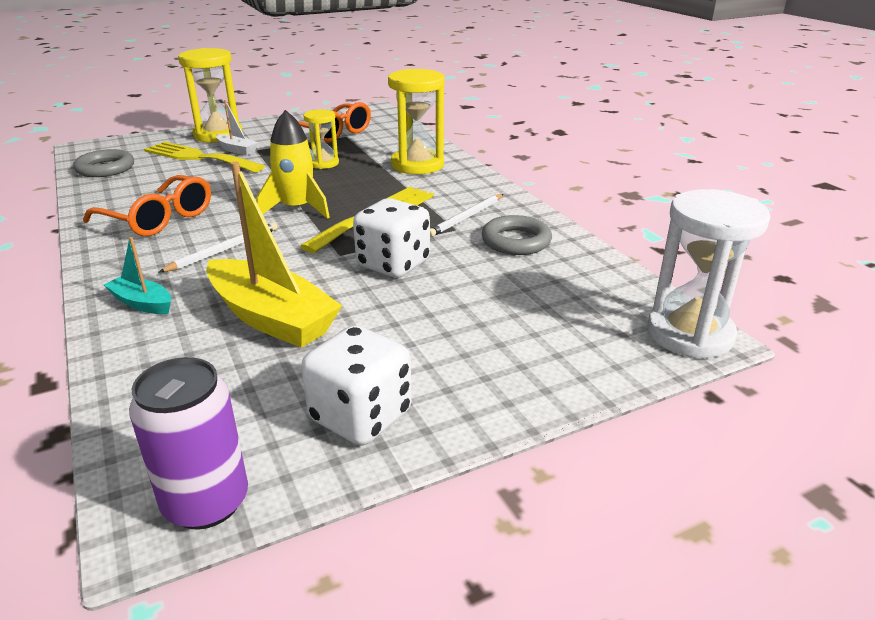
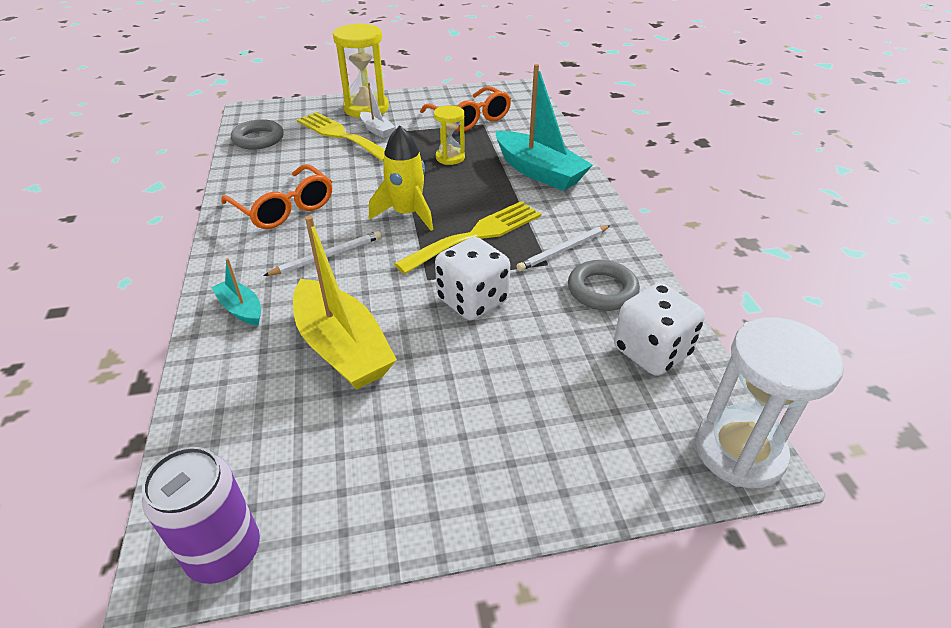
camera: 15 degrees right, 10 degrees up
white dice [301,325,412,445] -> white dice moved to [614,283,705,376]
yellow hourglass [388,69,444,174] -> turquoise boat [496,64,593,191]

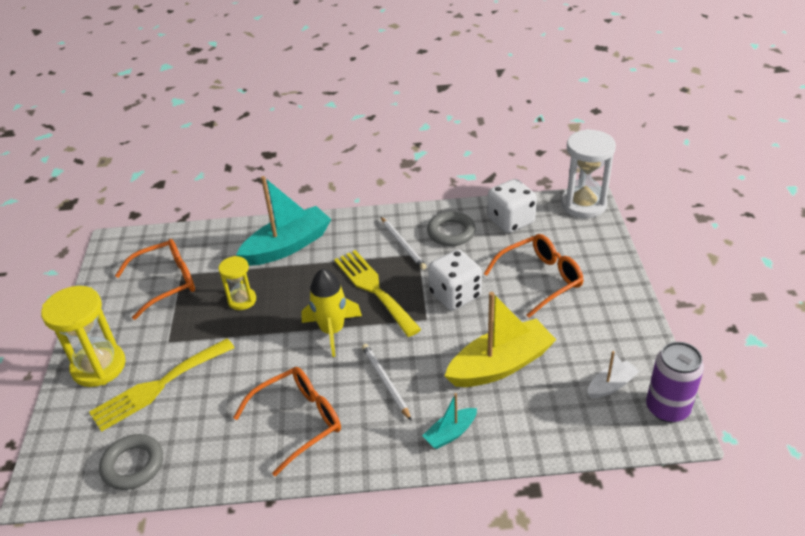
camera: 80 degrees left, 0 degrees up
white boat [360,83,395,138] -> white boat moved to [588,351,640,398]
none -> orange glasses [484,234,583,318]

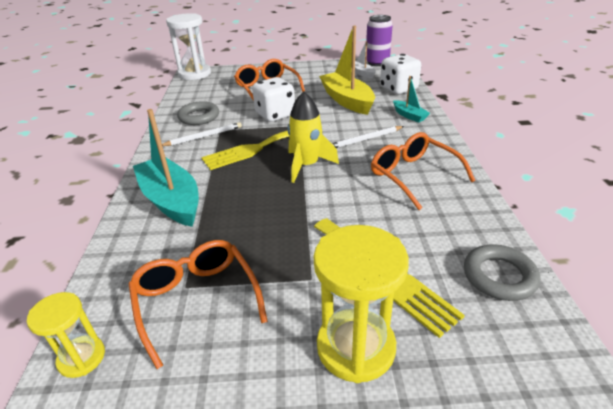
camera: 90 degrees left, 5 degrees down
yellow hourglass [219,256,256,310] -> yellow hourglass moved to [27,292,105,378]
white dice [487,179,537,233] -> white dice moved to [380,54,421,94]

